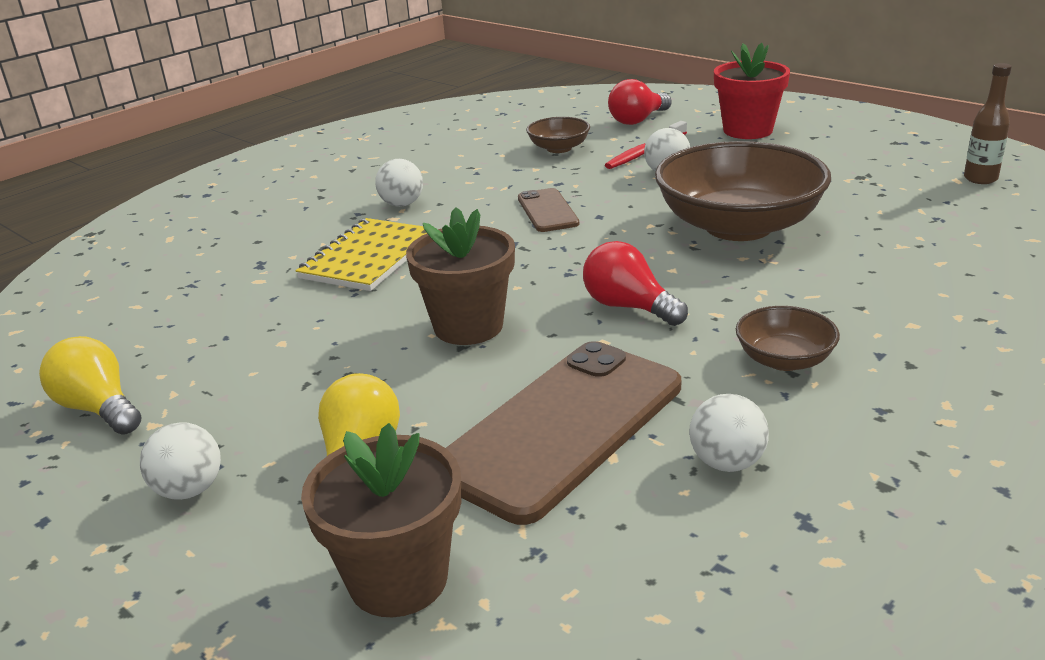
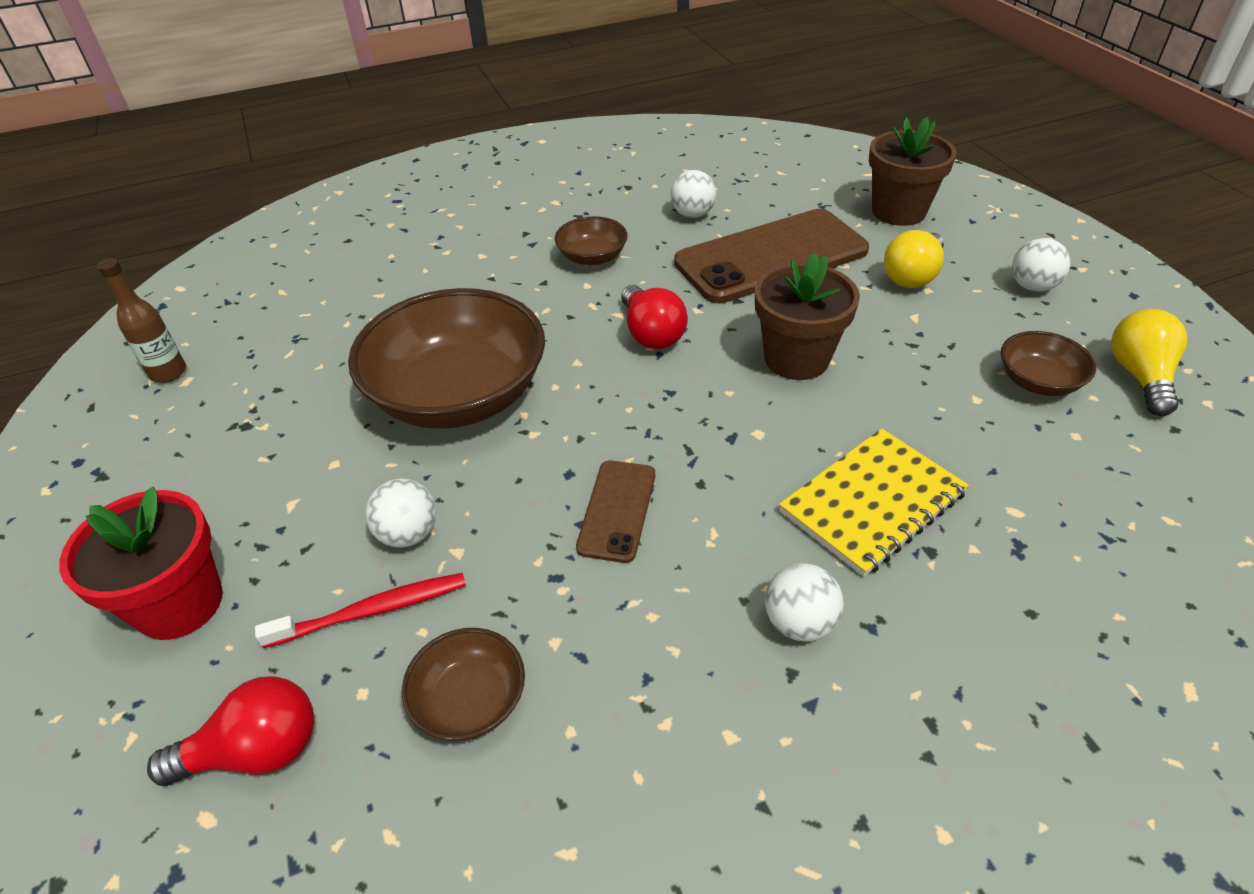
camera: 155 degrees left, 15 degrees up
yellow light bulb [39,336,141,434] -> yellow light bulb turned 150 degrees counterclockwise [1111,309,1187,416]
none -> brown bowl [1001,331,1096,396]

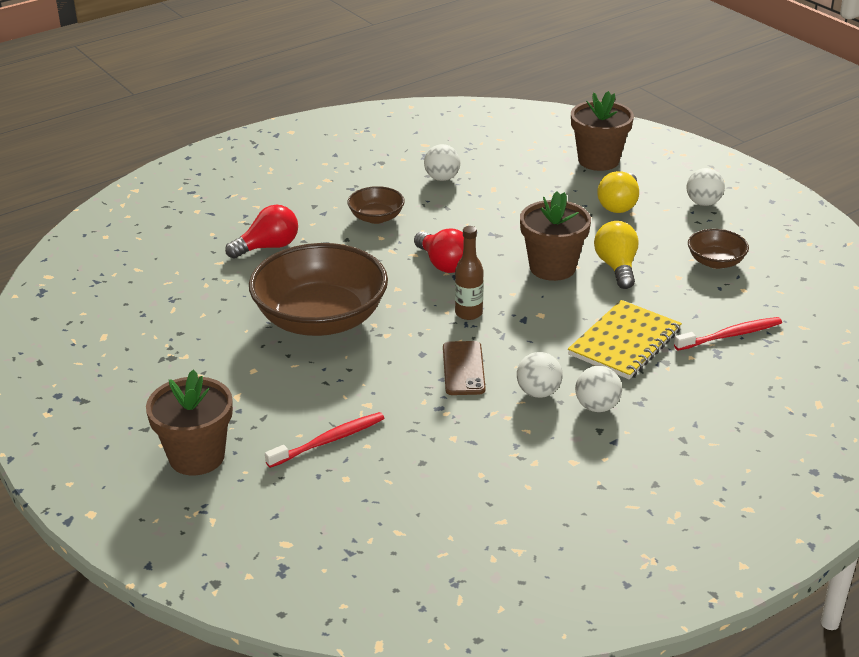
camera: 15 degrees left, 10 degrees down
red flower pot [59,487,223,640] -> brown flower pot [146,369,233,475]
brown bottle [97,258,186,383] -> brown bottle moved to [455,226,484,320]
red light bulb [147,676,314,786] -> red light bulb moved to [225,205,298,259]
white ball [365,479,437,548] -> white ball moved to [517,352,563,398]
brown bowl [402,628,525,741] -> none
brown phone [674,209,869,303] -> none
yellow light bulb [1111,309,1187,416] -> yellow light bulb moved to [594,221,639,289]
none -> red toothbrush [674,317,782,351]

